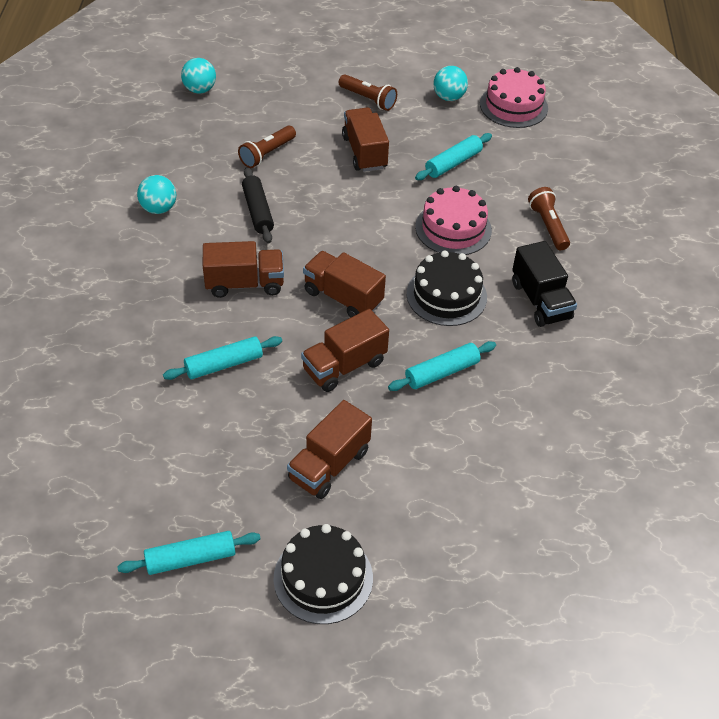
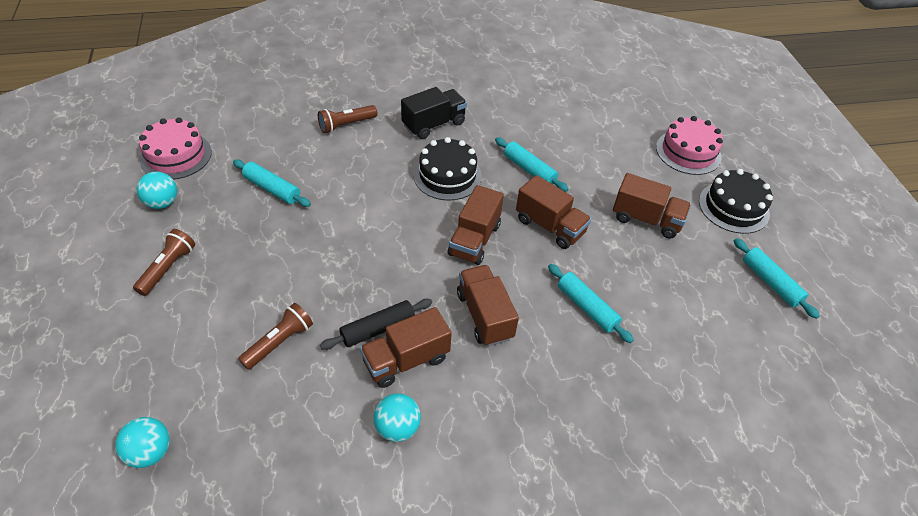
camera: 105 degrees left, 0 degrees up
brown flashlight [238,126,296,168] -> brown flashlight turned 75 degrees counterclockwise [238,303,313,370]
brown truck [342,107,389,172] -> brown truck moved to [360,307,452,388]
pink cake [415,186,492,255] -> pink cake moved to [656,116,723,175]

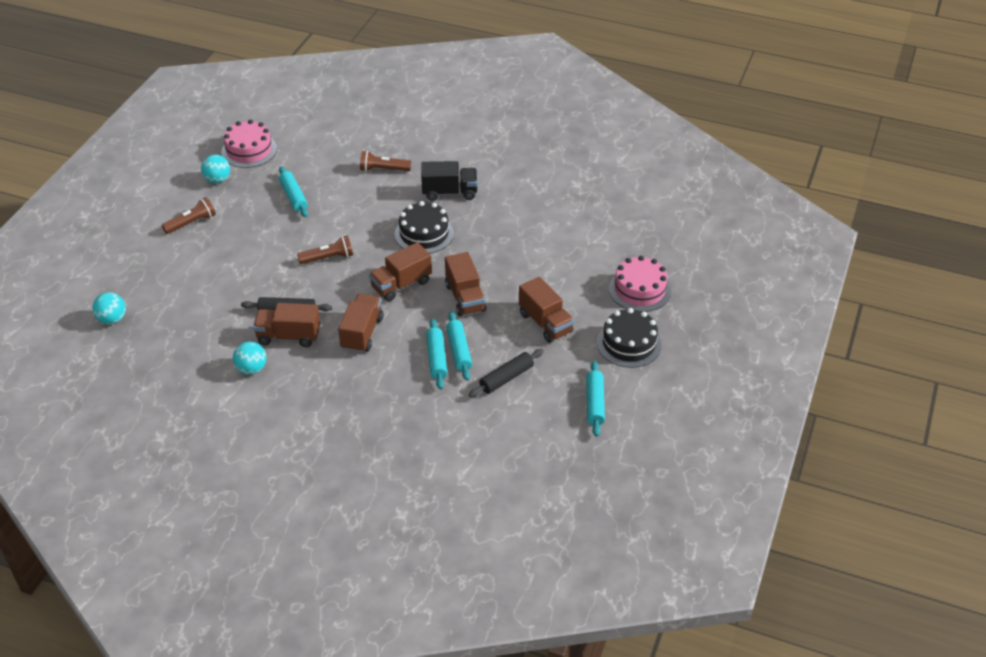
camera: 35 degrees right, 5 degrees down
brown flashlight [238,303,313,370] -> brown flashlight moved to [297,235,353,264]
turquoise rolling pin [495,137,568,192] -> turquoise rolling pin moved to [446,312,472,381]
none -> black rolling pin [469,349,544,397]

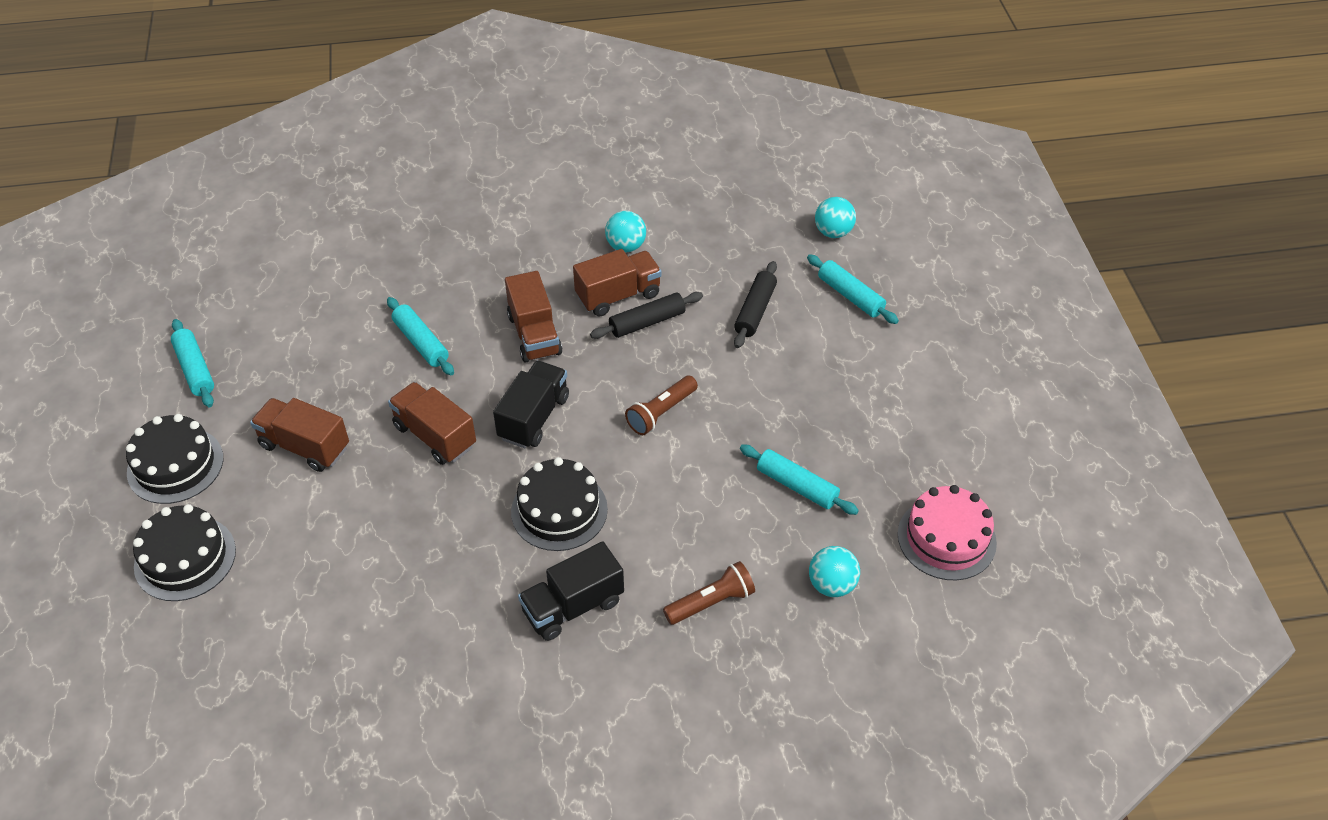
camera: 150 degrees right, 5 degrees up
brown flashlight [162,197,216,234] -> none
turquoise ball [201,155,230,183] -> turquoise ball moved to [809,546,860,597]
brown truck [369,242,432,301] -> black truck [493,361,569,448]
turquoise rolling pin [446,312,472,381] -> turquoise rolling pin moved to [807,254,899,324]
black rolling pin [469,349,544,397] -> black rolling pin moved to [734,261,777,348]
pink cake [609,256,671,312] -> black cake [133,504,236,601]

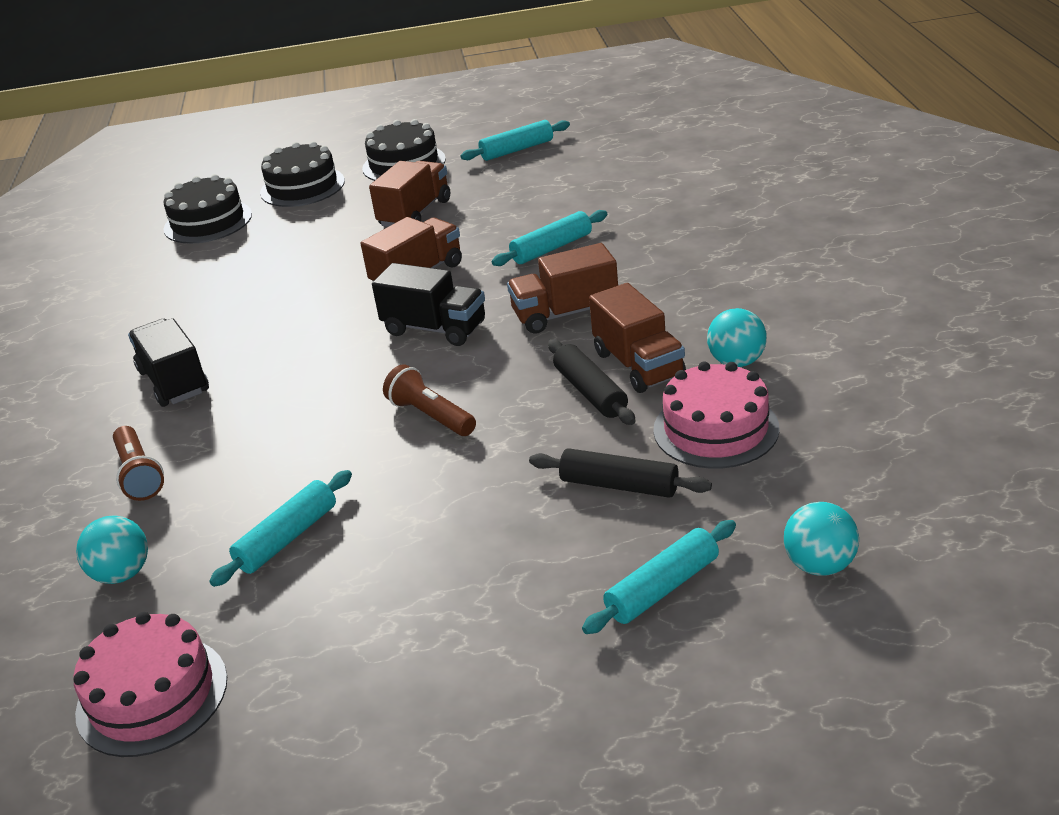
camera: 95 degrees right, 15 degrees down
black cake [511,457,608,551] -> black cake moved to [163,174,252,244]
none -> pink cake [653,361,780,469]

